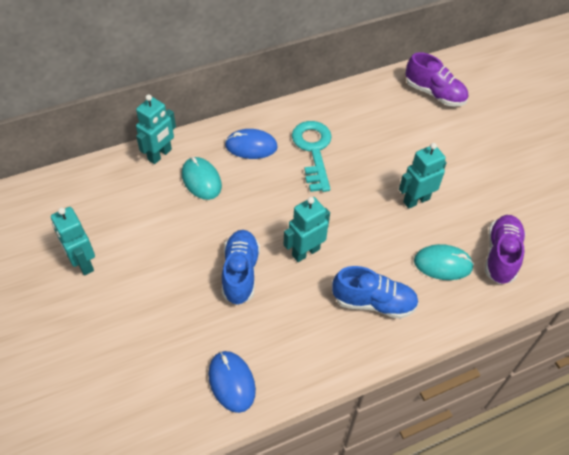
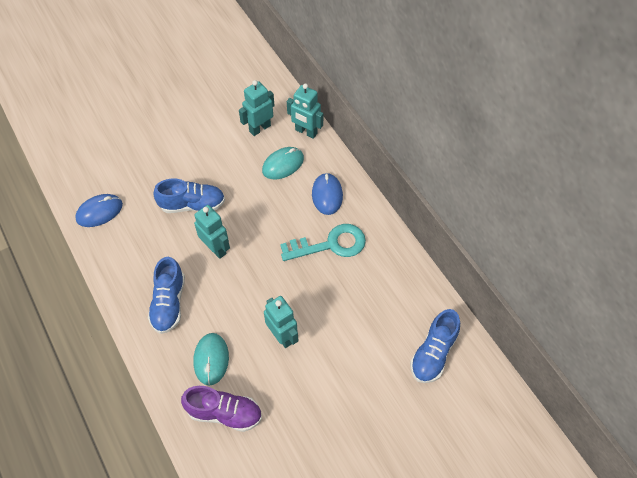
camera: 85 degrees right, 5 degrees up
turquoise robot [51,207,95,275] -> turquoise robot moved to [239,80,275,136]
purple shoe [406,52,468,107] -> blue shoe [410,309,460,383]

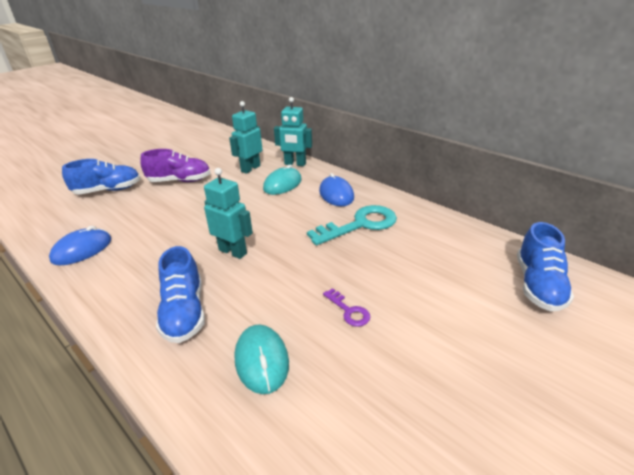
camera: 15 degrees left, 25 degrees down
blue shoe [153,179,225,213] -> blue shoe moved to [62,159,141,195]
purple shoe [181,386,262,432] -> purple shoe moved to [140,149,210,182]
turquoise robot [264,296,298,348] -> purple key [323,288,370,327]

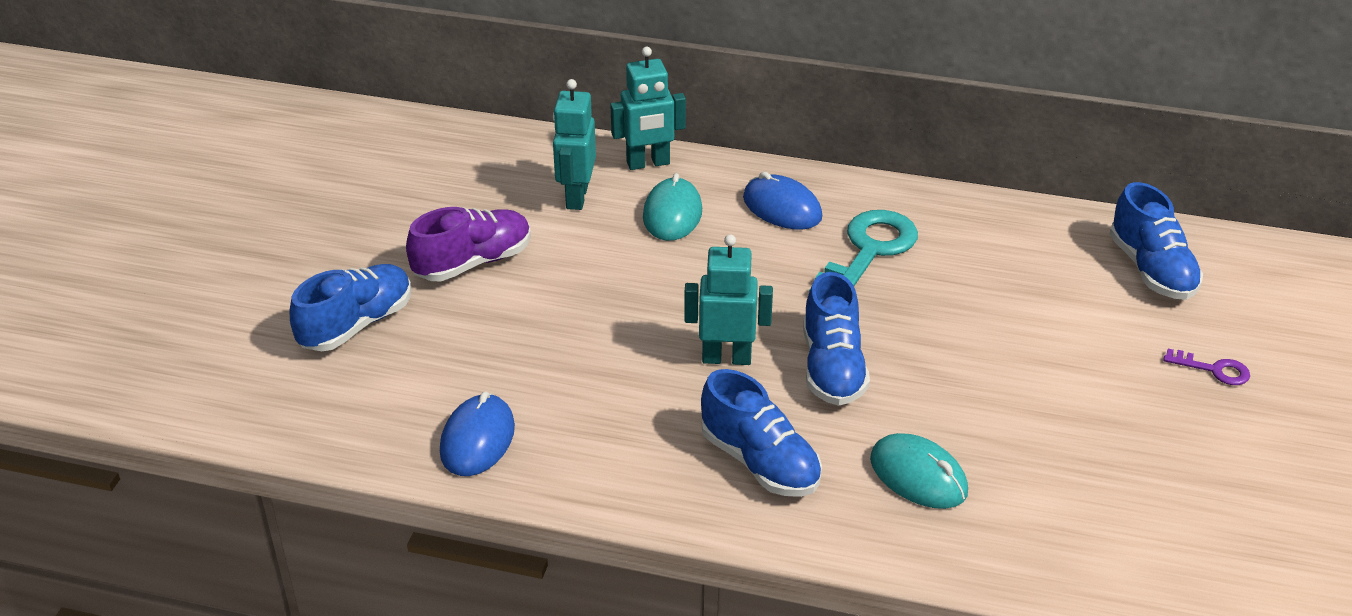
camera: 30 degrees left, 5 degrees up
purple key [323,288,370,327] -> purple key moved to [1163,349,1250,385]
none -> blue shoe [803,272,870,406]

